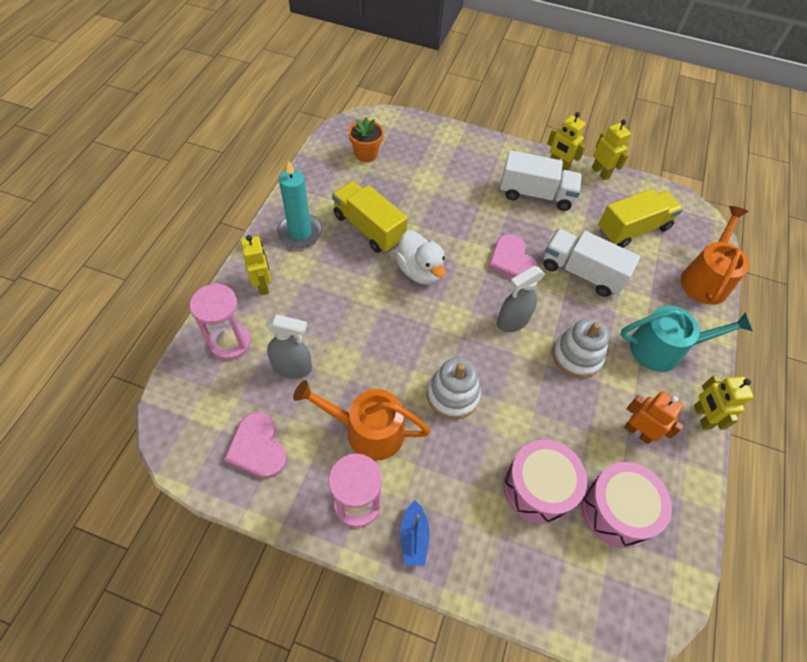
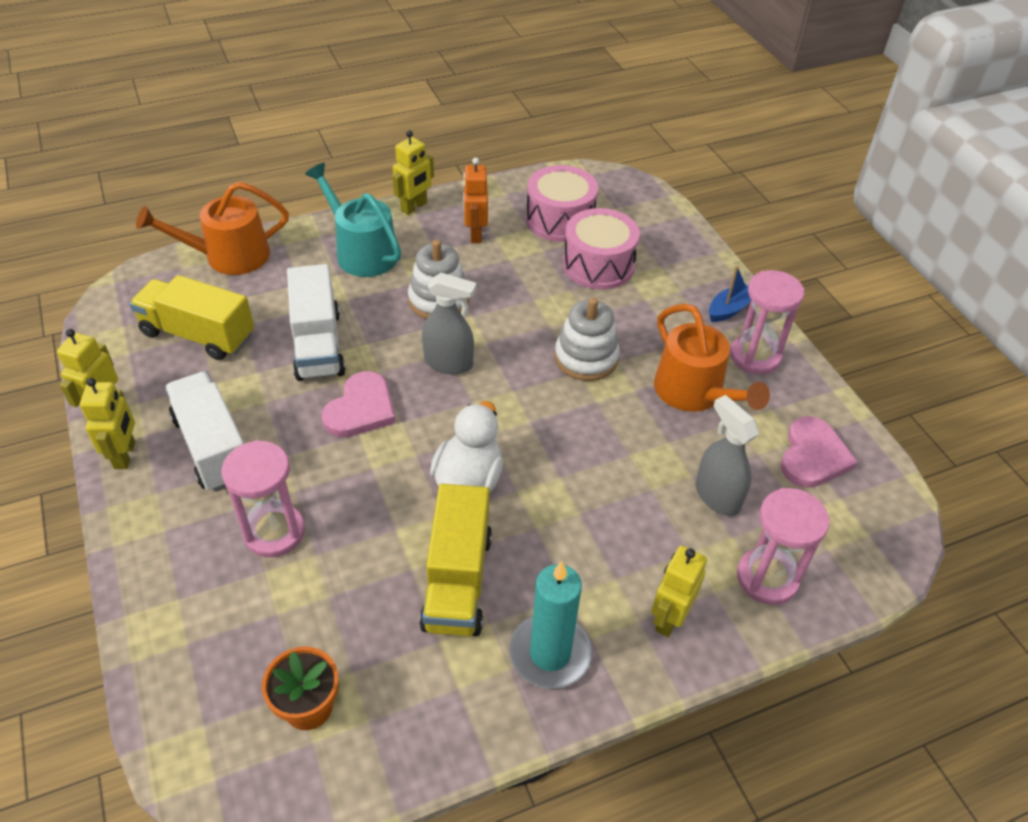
camera: 130 degrees left, 10 degrees down
none -> pink hourglass [221,440,305,557]

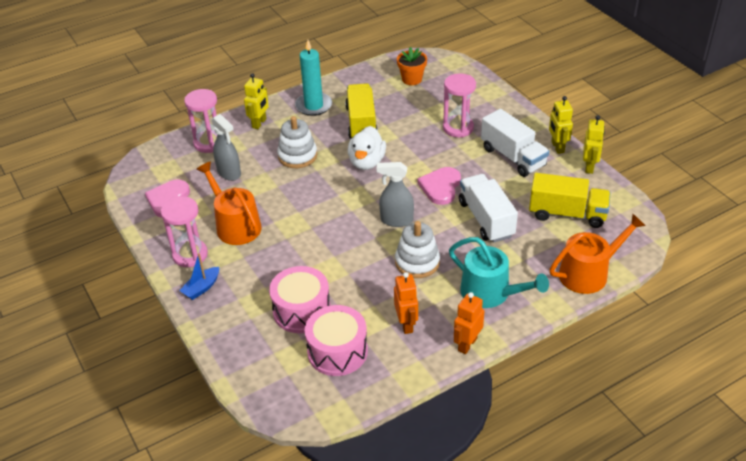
camera: 175 degrees right, 5 degrees down
yellow robot [393,130,434,215] -> orange robot [454,292,484,354]
white stacking toy [555,298,620,381] -> white stacking toy moved to [277,116,317,168]

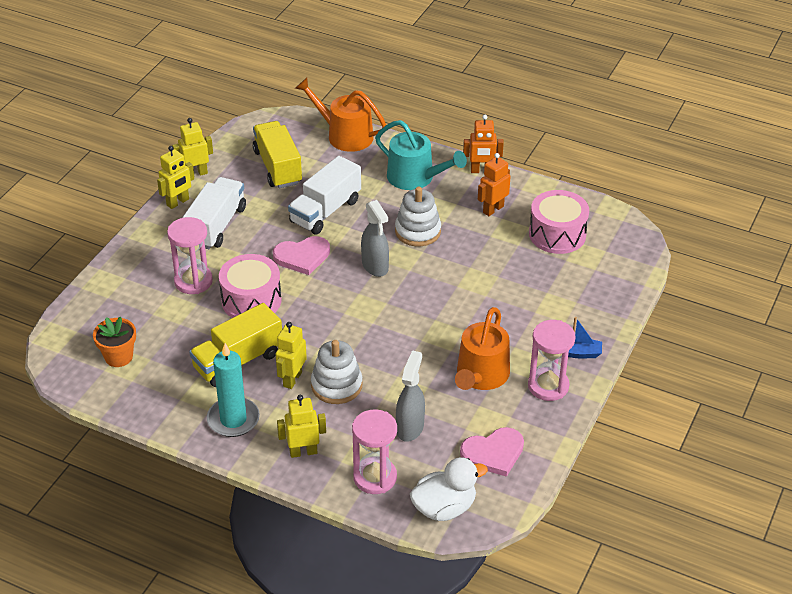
camera: 125 degrees left, 0 degrees up
pink drum [269,266,330,333] -> pink drum moved to [219,254,281,318]
white duck [348,126,386,170] -> white duck moved to [410,457,488,521]
turquoise watering can [449,237,549,308] -> turquoise watering can turned 120 degrees clockwise [375,120,467,190]
none -> yellow robot [276,322,307,389]

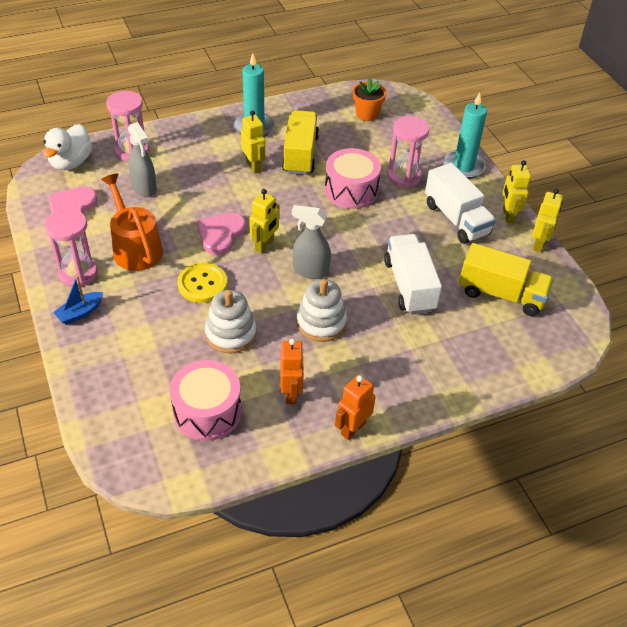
camera: 130 degrees right, 5 degrees up
pink heart [273,236,330,275] -> pink heart moved to [197,213,246,255]
yellow robot [277,395,326,458] -> yellow robot moved to [249,189,280,253]
orange watering can [295,78,386,152] -> none
white stacking toy [311,340,363,404] -> white stacking toy moved to [205,290,256,353]
turquoise watering can [375,120,467,190] -> none
none -> yellow button [177,263,227,303]
none -> turquoise candle [444,93,487,179]

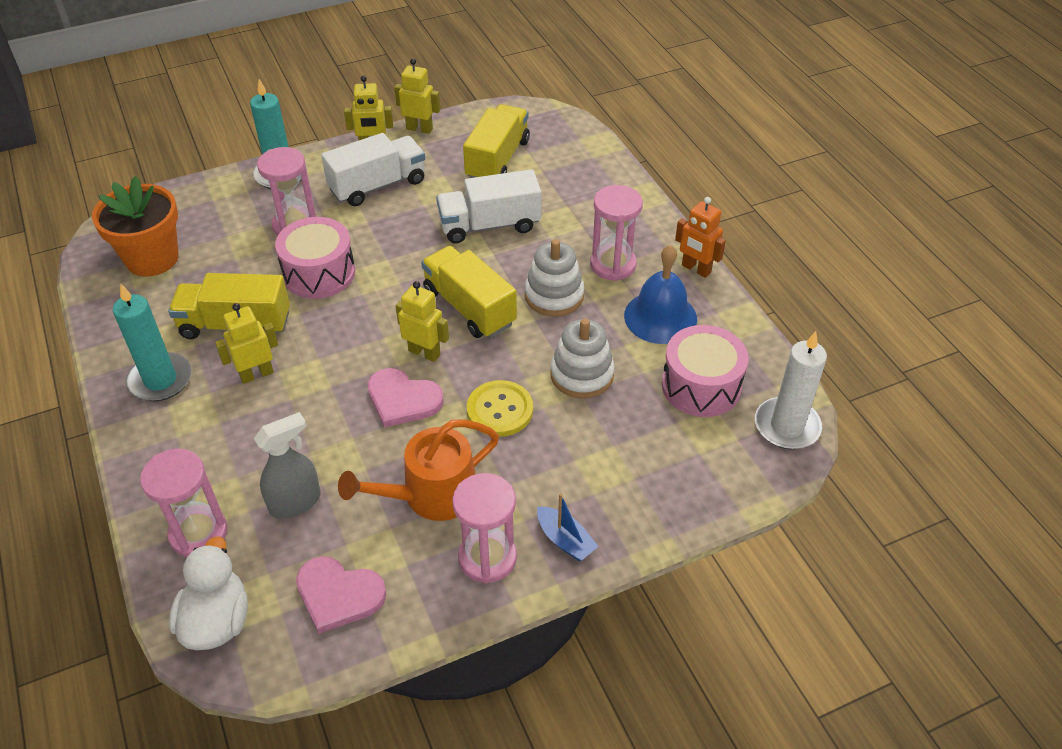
camera: 90 degrees left, 0 degrees up
white duck [43,124,92,170] -> white duck turned 105 degrees counterclockwise [169,536,248,650]
orange robot [280,339,304,404] -> blue bell [624,245,697,344]
grey spray bottle [292,205,331,279] -> yellow truck [421,246,517,338]
orange flower pot [353,78,386,121] -> orange flower pot [92,176,179,277], size x1.62
none -> pink hourglass [590,185,643,281]
none -> white candle [755,331,827,449]

